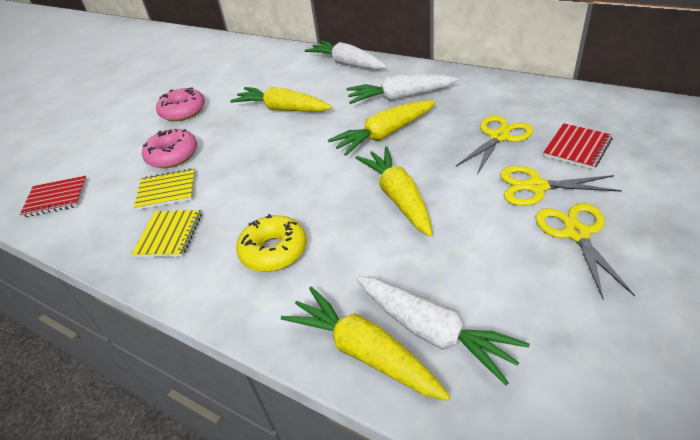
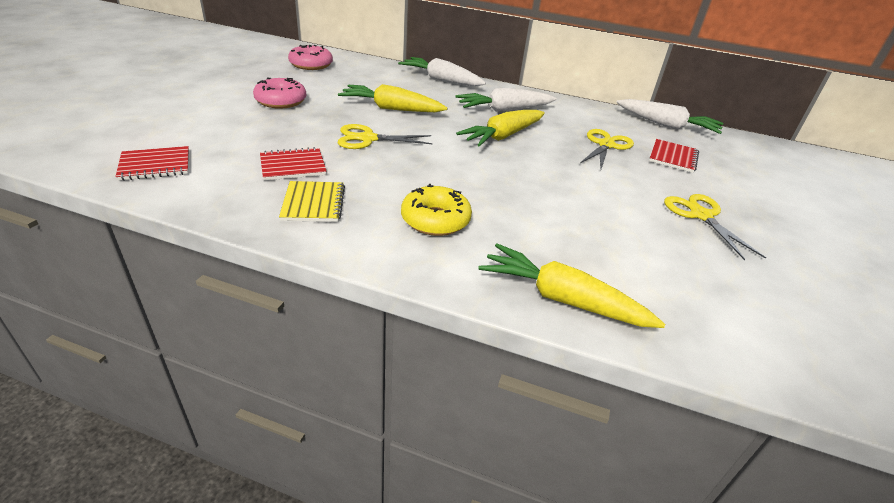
camera: 20 degrees left, 5 degrees down
yellow notebook [134,168,195,210] -> red notebook [260,147,327,181]
pink donut [142,129,197,168] -> pink donut moved to [288,45,333,70]
yellow carrot [355,147,432,237] -> none
white carrot [356,276,530,385] -> white carrot moved to [616,99,724,134]
yellow scissors [500,166,622,206] -> yellow scissors moved to [338,124,432,149]

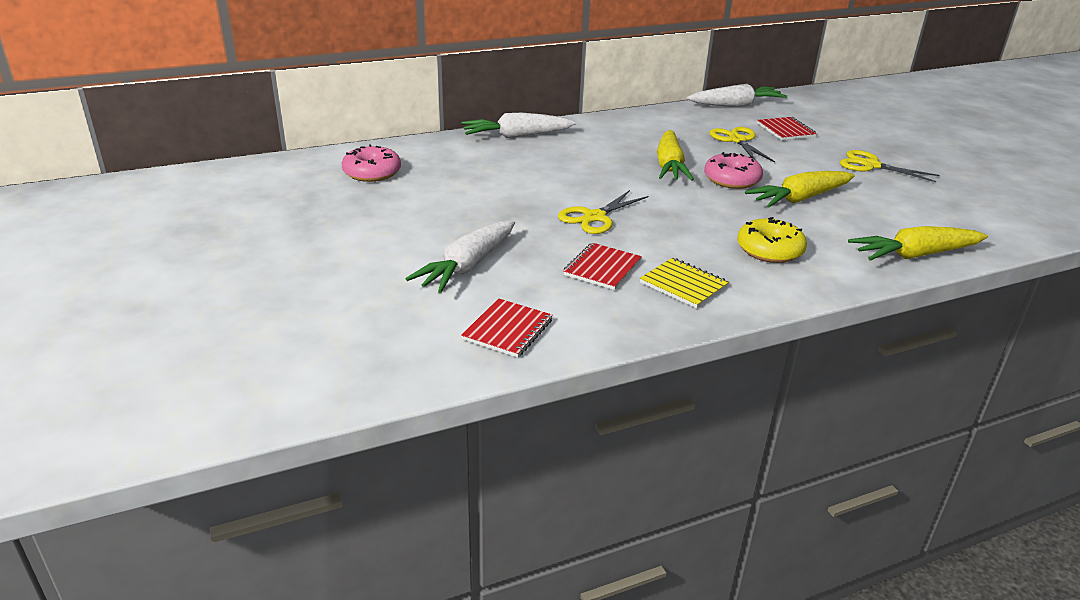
camera: 40 degrees left, 5 degrees down
pink donut [253,77,306,109] -> pink donut moved to [704,152,763,189]
yellow carrot [338,84,447,112] -> yellow carrot moved to [745,171,855,207]
white carrot [456,88,557,112] -> white carrot moved to [406,221,515,293]

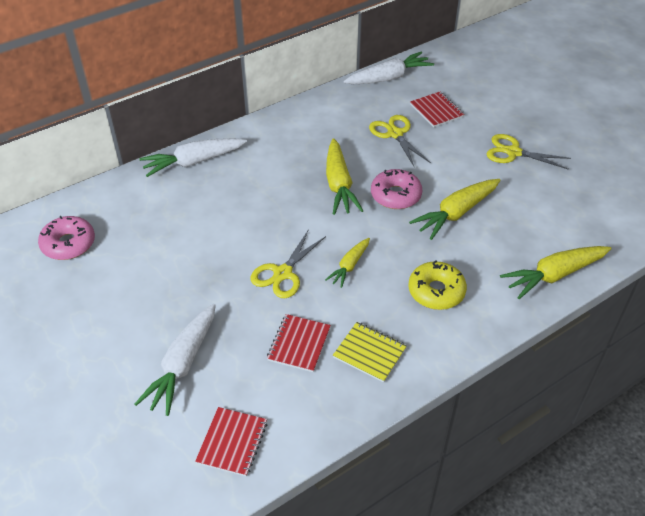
camera: 10 degrees left, 15 degrees up
none -> yellow carrot [325,238,370,288]

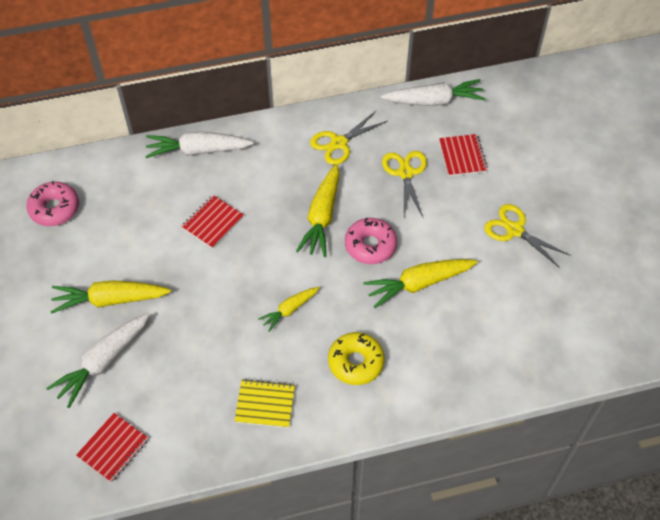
camera: 20 degrees right, 10 degrees up
yellow scissors [250,229,326,298] -> yellow scissors moved to [310,111,388,165]
red notebook [267,314,331,372] -> red notebook moved to [181,195,244,249]
yellow notebook [333,322,407,383] -> yellow notebook turned 45 degrees counterclockwise [235,379,295,428]
yellow carrot [500,246,612,299] -> yellow carrot moved to [50,280,171,314]

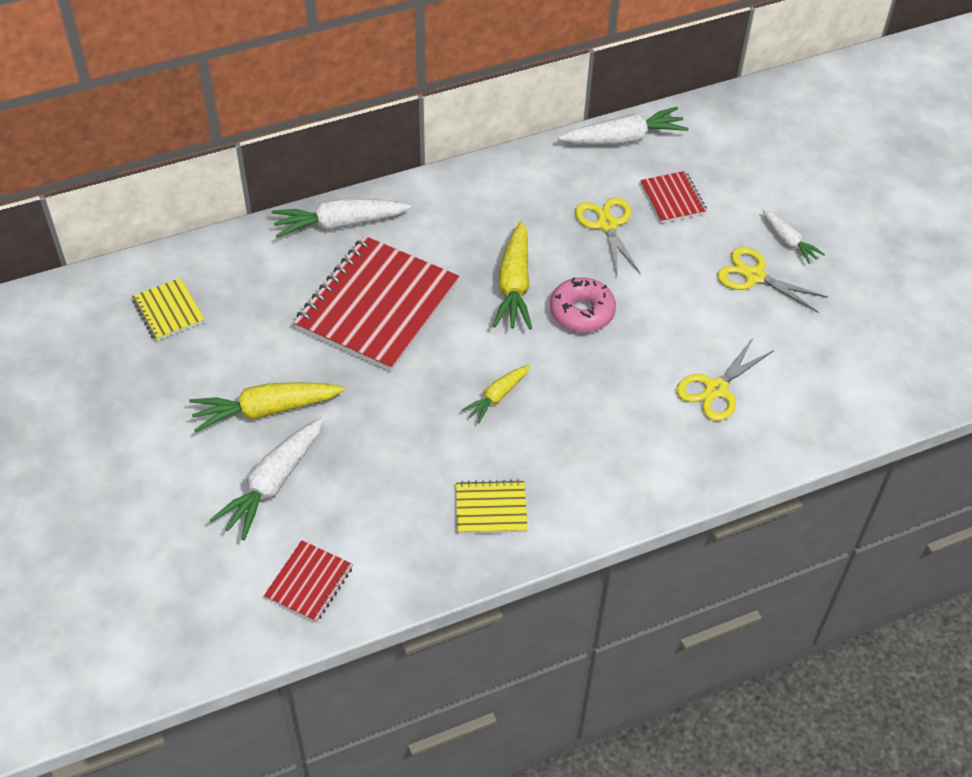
camera: 10 degrees left, 5 degrees down
pink donut [27,181,79,226] -> yellow notebook [132,278,205,341]
red notebook [181,195,244,249] -> red notebook [293,236,459,372], size x2.14
yellow scissors [310,111,388,165] -> yellow scissors moved to [677,338,774,421]
yellow donut [328,332,385,385] -> none
yellow carrot [363,259,478,308] -> none
none -> white carrot [763,209,825,264]

